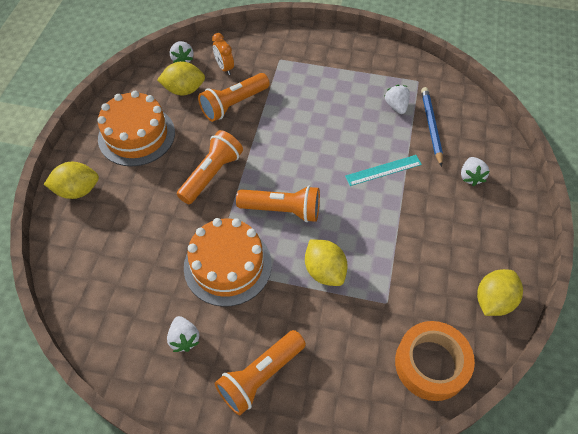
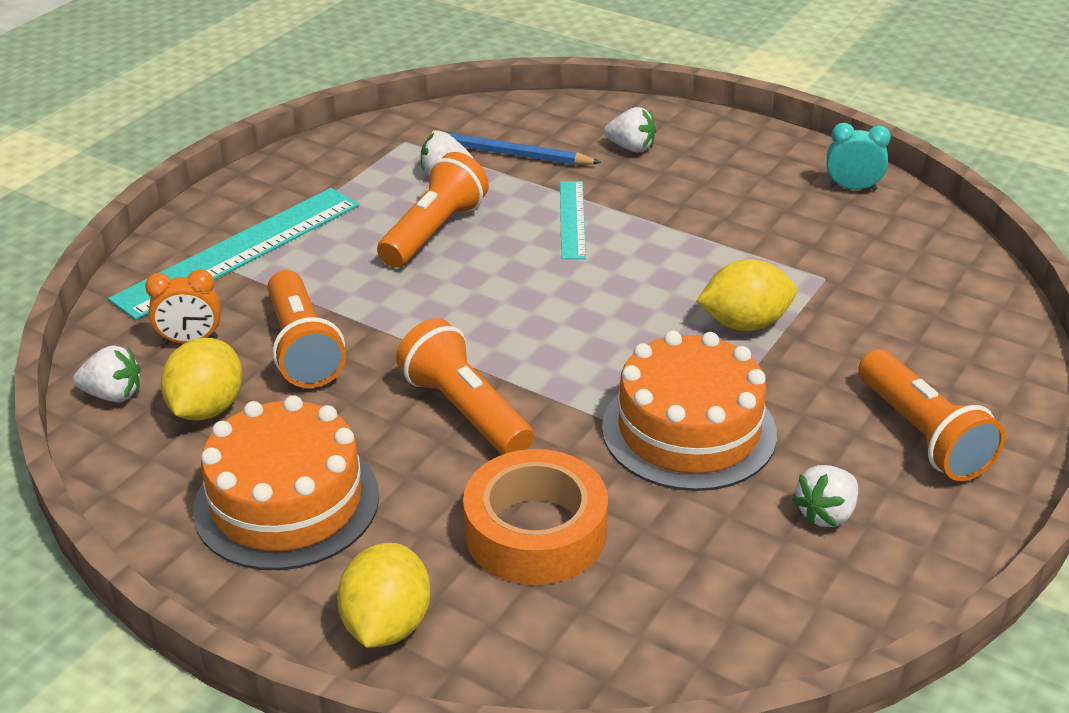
camera: 70 degrees left, 20 degrees down
white strawberry [167,316,200,352] -> white strawberry turned 135 degrees clockwise [792,465,858,527]
orange flashlight [236,186,320,222] -> orange flashlight moved to [377,152,489,268]
orange tape [395,321,475,401] -> orange tape moved to [463,449,608,585]
yellow lemon [477,269,523,316] -> turquoise clock [827,123,891,191]
none -> turquoise ruler [108,188,359,320]

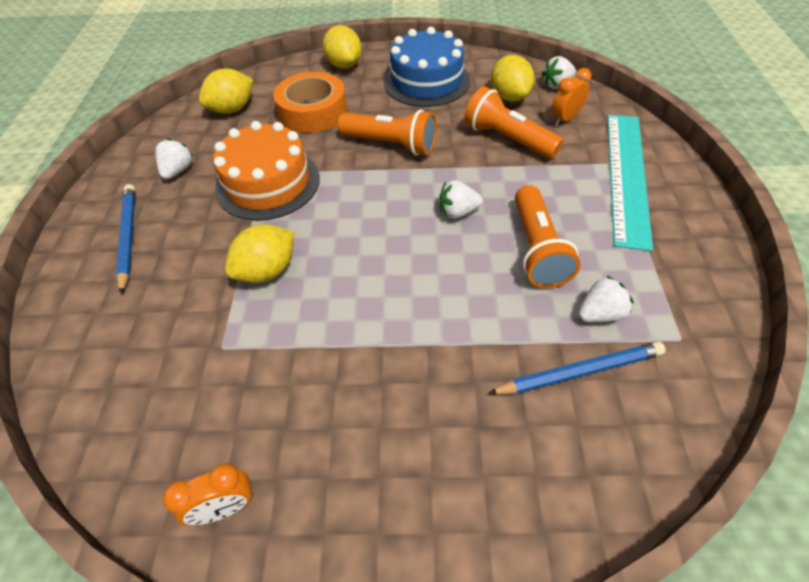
camera: 150 degrees right, 15 degrees up
orange cake [193,395,379,570] -> blue cake [384,27,470,107]
turquoise ruler [560,181,586,259] -> none
white strawberry [604,107,656,152] -> white strawberry moved to [439,180,483,219]
turquoise clock [827,123,891,191] -> orange clock [163,464,253,525]
orange flashlight [859,349,1005,481] -> blue pencil [116,184,135,295]
none -> yellow lemon [199,69,253,114]

